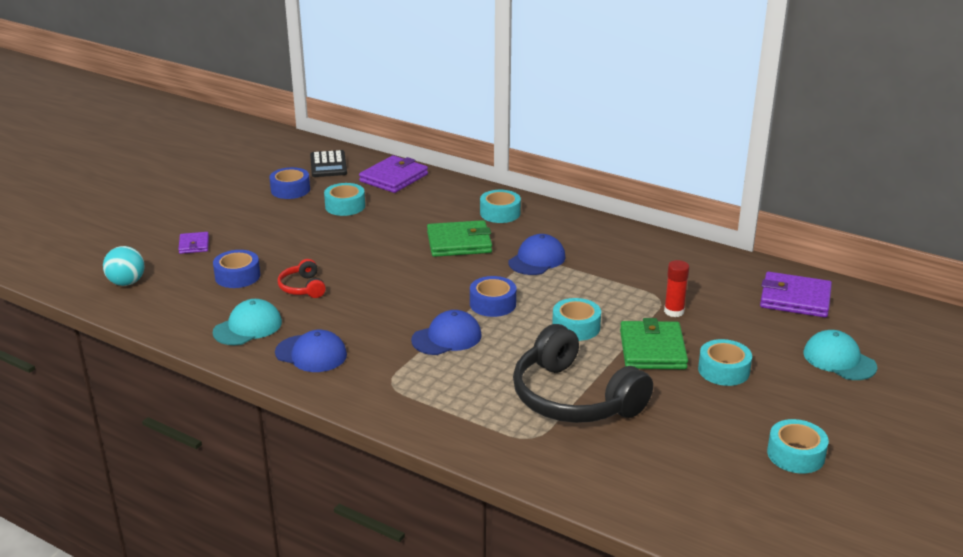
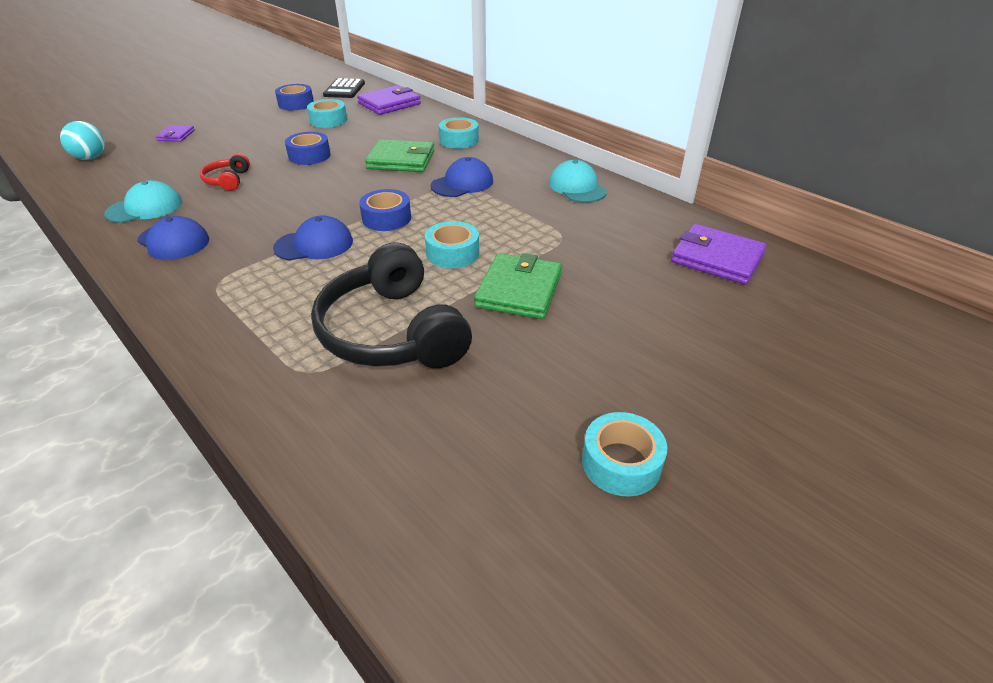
camera: 15 degrees right, 10 degrees up
blue tape [213,250,260,288] -> blue tape moved to [285,132,331,165]
red glue stick [664,260,689,317] -> none
turquoise tape [698,339,752,386] -> none
turquoise cap [804,330,877,380] -> turquoise cap moved to [549,160,607,203]

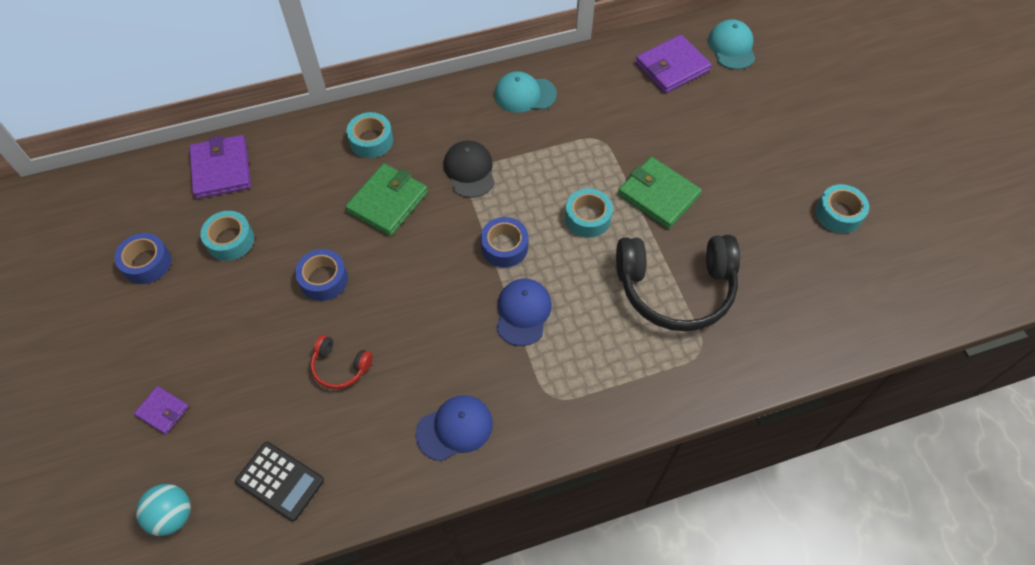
camera: 65 degrees left, 20 degrees up
turquoise cap [104,180,182,223] -> turquoise cap moved to [708,19,755,70]
black calculator [323,78,365,98] -> black calculator moved to [235,442,324,521]
blue cap [430,157,493,197] -> black cap [444,140,495,198]

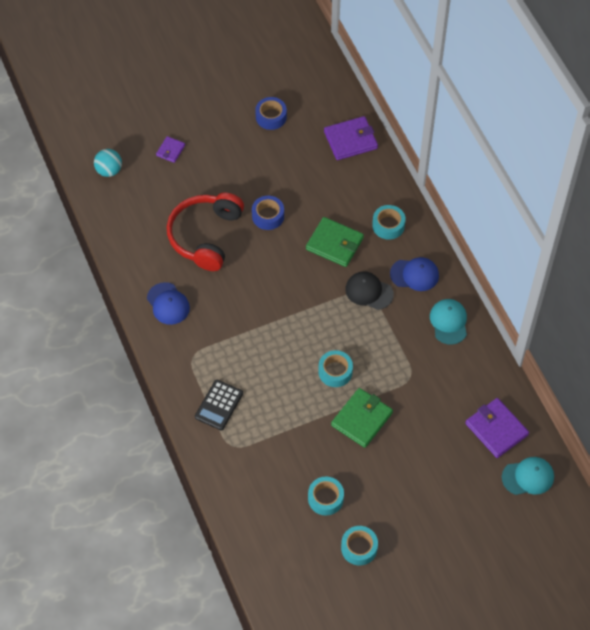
camera: 85 degrees right, 0 degrees up
turquoise tape [200,211,254,261] -> turquoise tape moved to [308,477,344,516]
black calculator [235,442,324,521] -> black calculator moved to [195,380,243,430]
red headphones [310,335,373,389] -> red headphones [167,193,244,271], size x2.17
black cap [444,140,495,198] -> black cap turned 135 degrees counterclockwise [345,271,394,310]
blue tape [481,217,528,267] -> none
blue cap [496,278,552,346] -> blue cap moved to [390,257,439,291]
black headphones [616,235,740,332] -> none

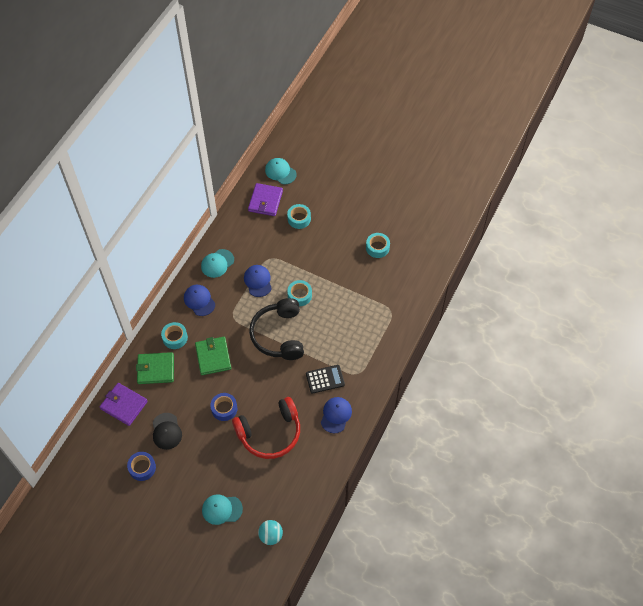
camera: 130 degrees left, 0 degrees up
purple wallet [156,136,185,163] -> turquoise cap [202,494,243,525]
black calculator [195,380,243,430] -> black calculator moved to [306,365,345,394]
green wallet [331,388,393,448] -> green wallet moved to [136,352,174,384]
turquoise tape [341,526,378,565] -> turquoise tape moved to [287,204,311,229]
black cap [345,271,394,310] -> black cap moved to [153,413,182,450]
none -> blue cap [244,265,272,297]
none -> black headphones [249,298,304,360]

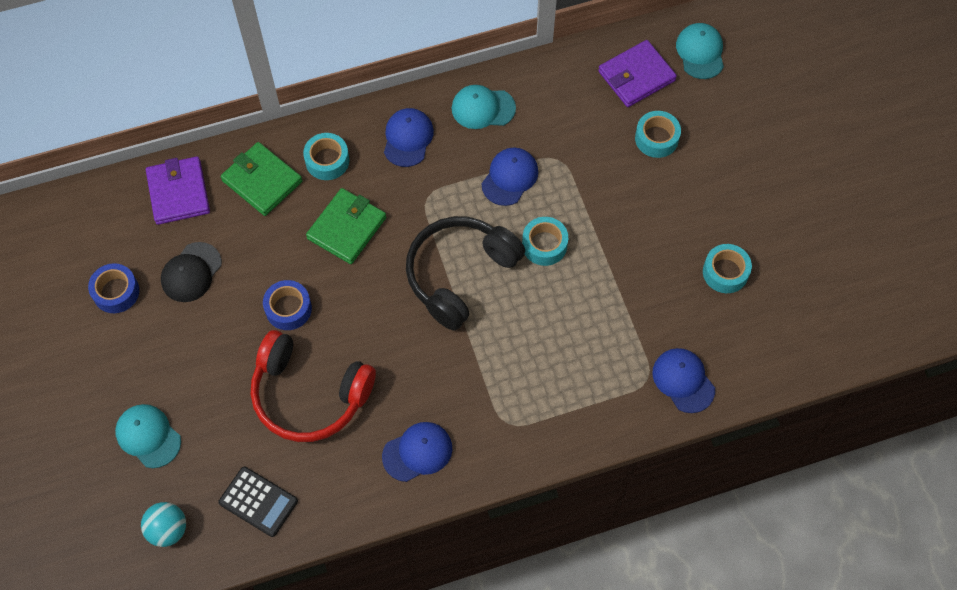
camera: 45 degrees right, 5 degrees up
black calculator [306,365,345,394] -> black calculator moved to [218,467,298,537]
none -> blue cap [652,348,715,413]

